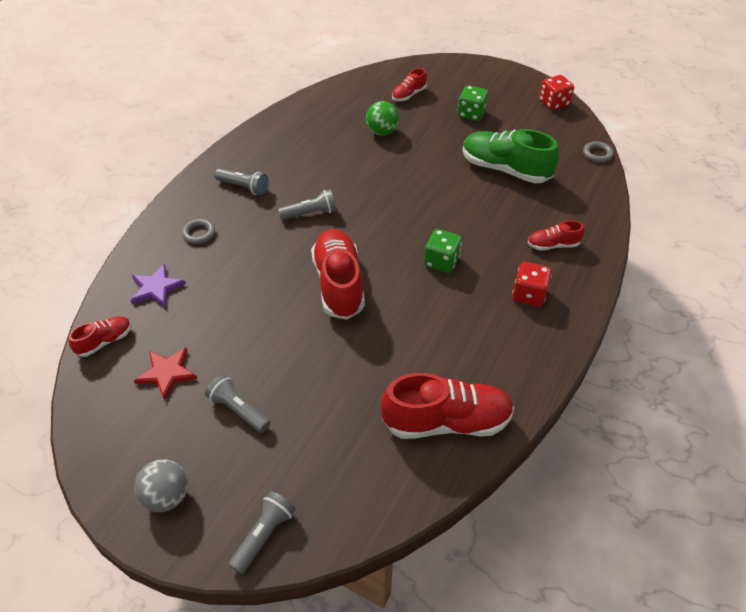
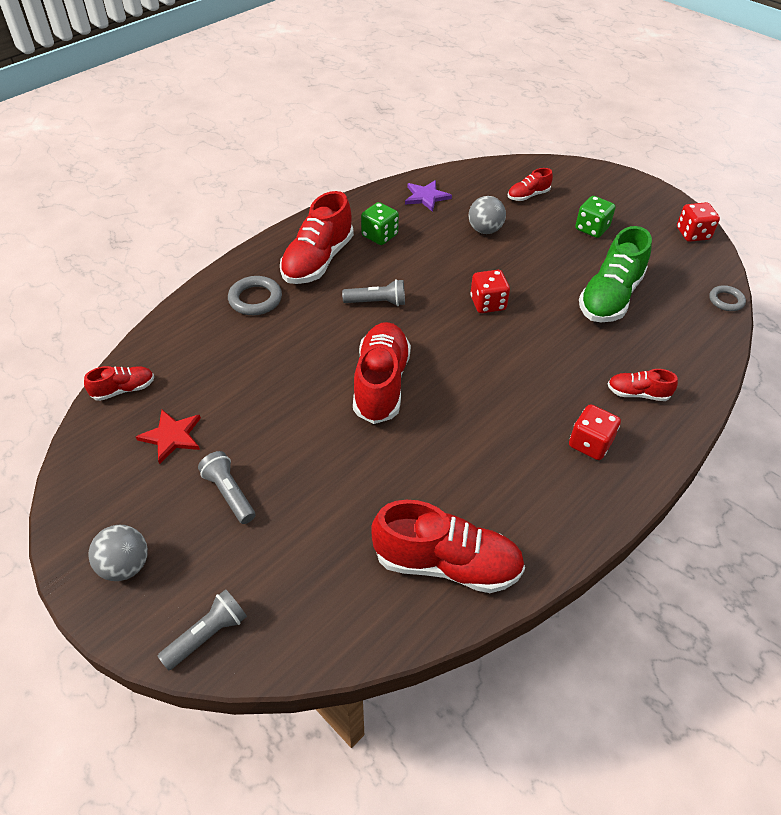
camera: 15 degrees right, 0 degrees up
purple star [131,264,186,308] -> purple star moved to [405,180,452,212]
grey ring [182,219,215,244] -> grey ring [228,276,282,315], size x1.51
grey flashlight [215,168,269,195] -> red shoe [280,191,354,284]
green ball [366,101,399,136] -> grey ball [469,196,506,234]
green dice [424,229,462,273] -> green dice moved to [361,202,399,245]
green shoe [462,129,559,183] -> green shoe turned 105 degrees counterclockwise [579,226,652,322]
none -> red dice [470,270,510,313]

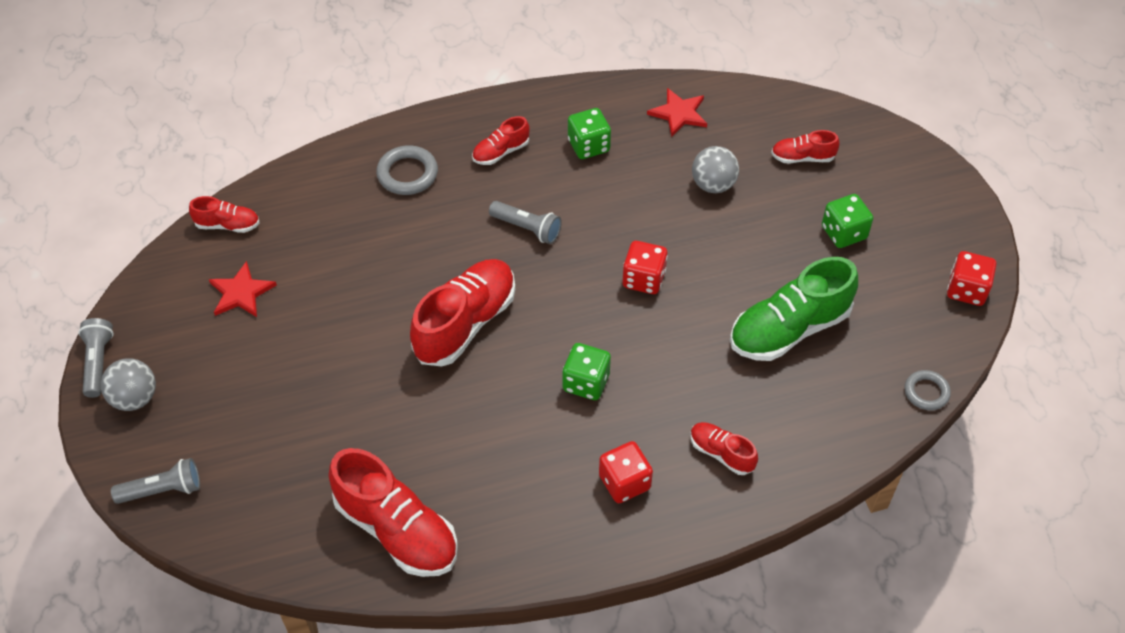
camera: 30 degrees right, 5 degrees up
grey flashlight [198,451,255,524] -> grey flashlight moved to [78,318,114,398]
red shoe [280,191,354,284] -> red shoe [472,116,530,165], size x0.51
purple star [405,180,452,212] -> red star [647,88,707,137]
none -> green dice [562,343,611,400]

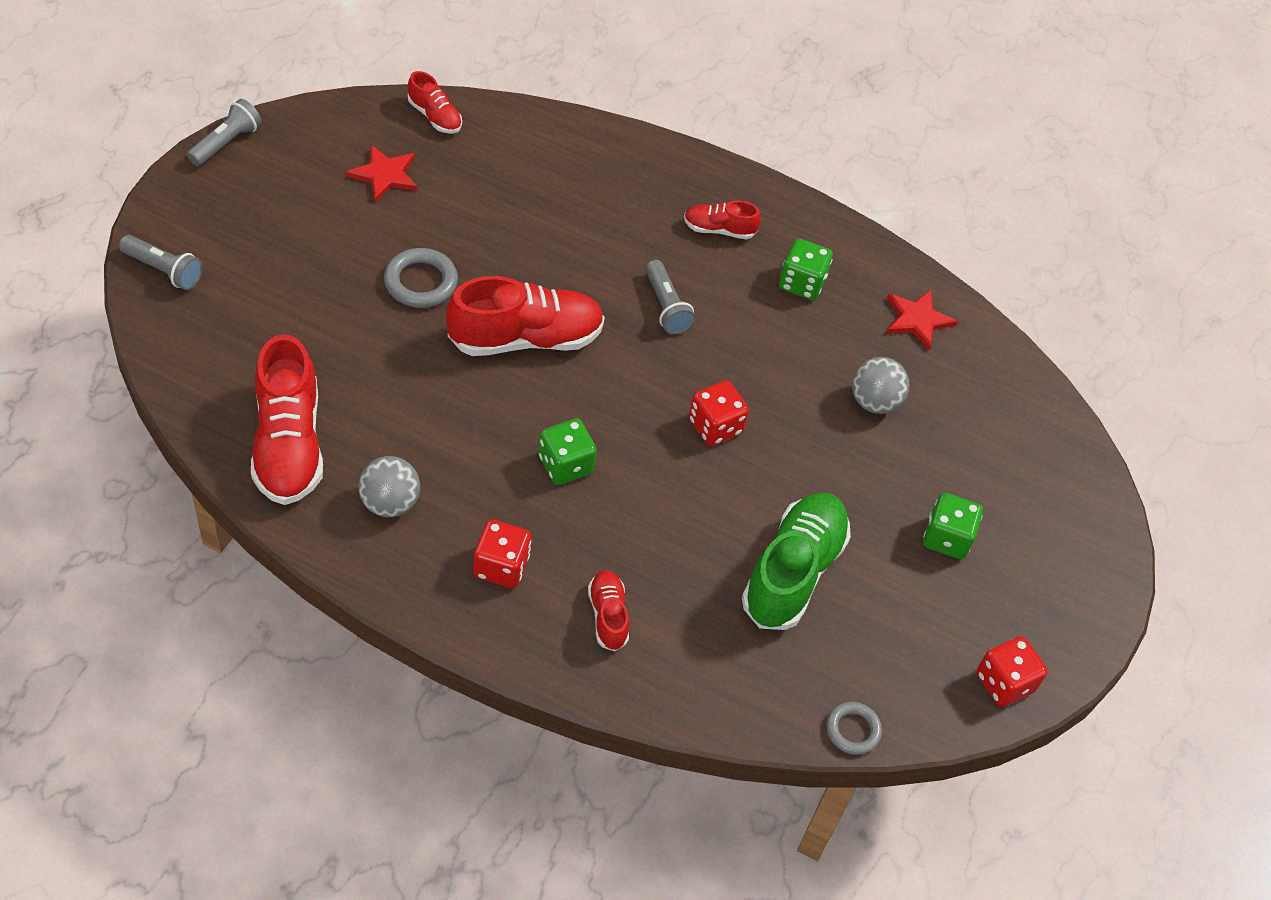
camera: 35 degrees right, 0 degrees up
grey ball [101,358,156,411] -> grey ball moved to [358,456,420,517]
grey ring [376,145,438,195] -> grey ring moved to [384,248,458,308]
green shoe [730,257,858,361] -> green shoe turned 105 degrees clockwise [742,492,851,630]
red shoe [771,130,840,163] -> none

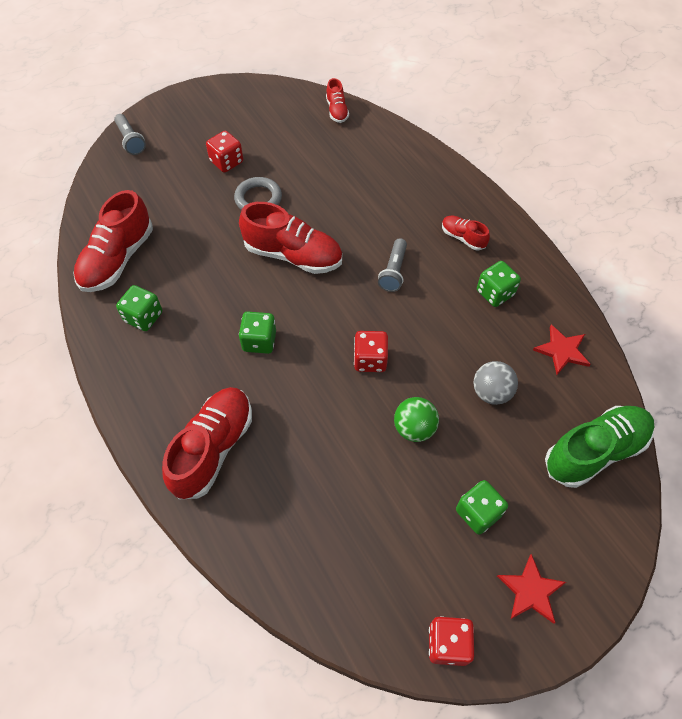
camera: 40 degrees right, 5 degrees up
grey flashlight [187,99,262,166] -> none
red star [346,145,418,202] -> red star moved to [497,554,566,624]
grey ball [358,456,420,517] -> green dice [116,285,162,331]
red dice [473,520,531,588] -> red dice moved to [206,131,243,173]
red shoe [588,570,629,651] -> red shoe [162,387,252,499], size x1.97
green shoe [742,492,851,630] -> green shoe moved to [545,406,654,488]
grey ring [826,702,882,755] -> none
none -> green ball [394,397,439,442]

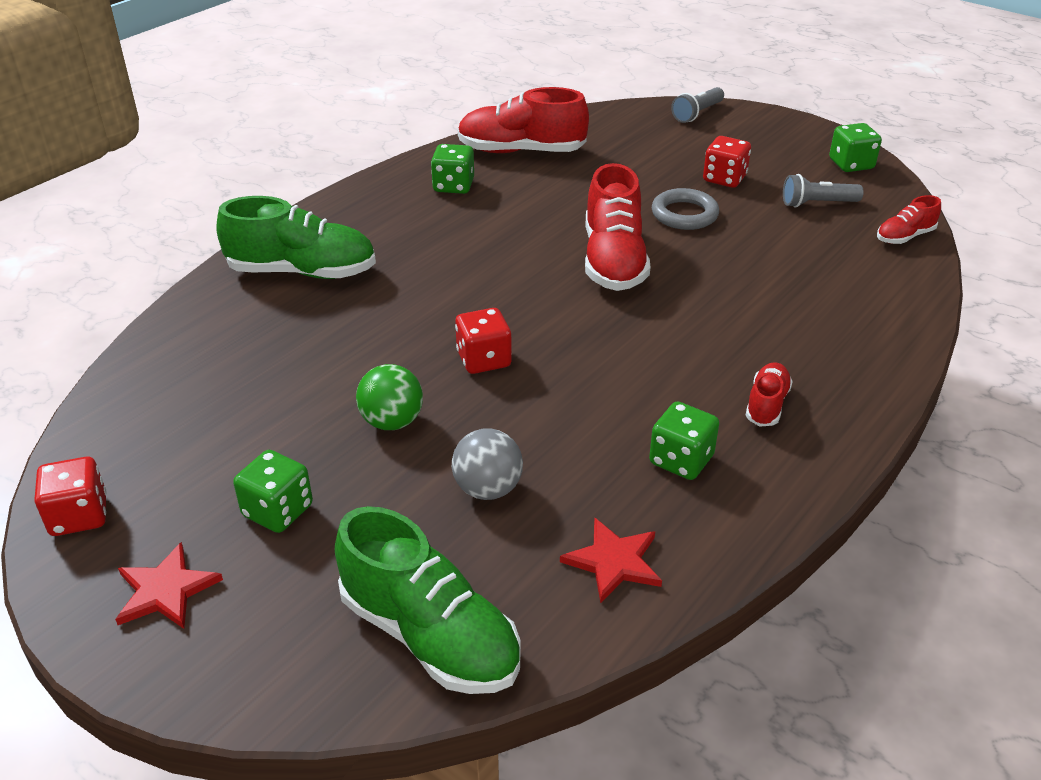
camera: 70 degrees right, 20 degrees down
red shoe [162,387,252,499] -> green shoe [217,196,376,279]
green dice [239,312,276,354] -> green dice moved to [829,123,882,172]
grey flashlight [378,238,407,292] -> grey flashlight moved to [783,174,864,207]

